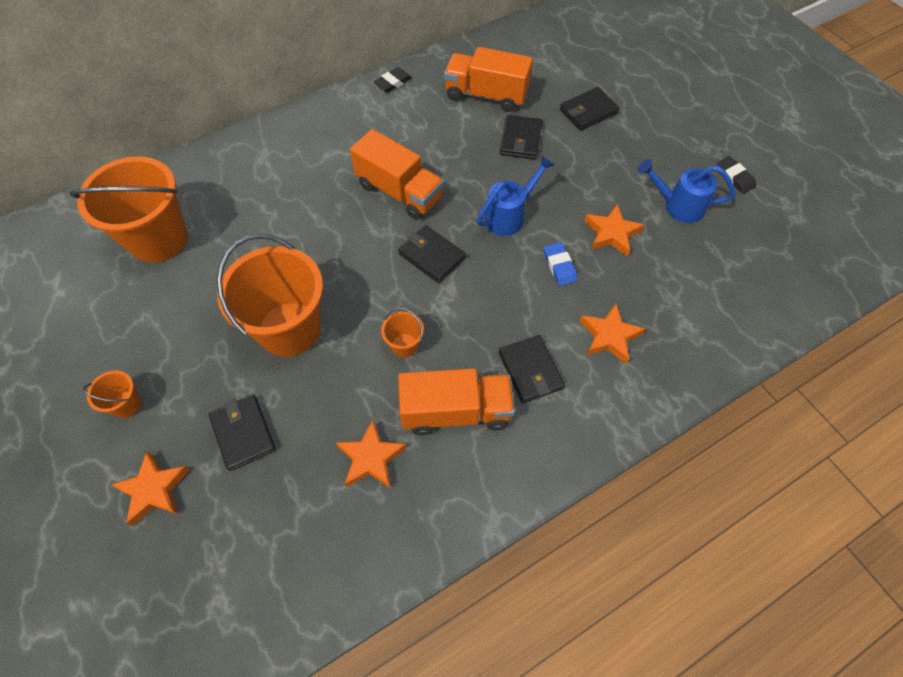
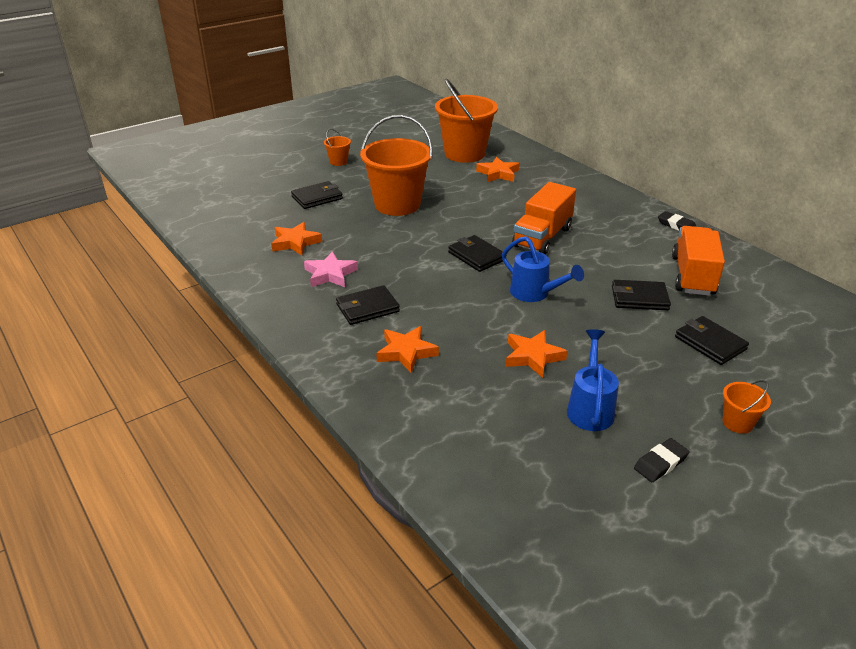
camera: 85 degrees right, 25 degrees down
orange star [112,451,189,526] -> orange star moved to [476,157,519,182]
orange bucket [381,308,424,358] -> orange bucket moved to [723,380,771,434]
black wallet [398,225,466,283] -> black wallet turned 75 degrees counterclockwise [448,235,503,272]
orange truck [398,368,515,435] -> pink star [304,251,358,287]
blue eraser [544,242,578,286] -> none

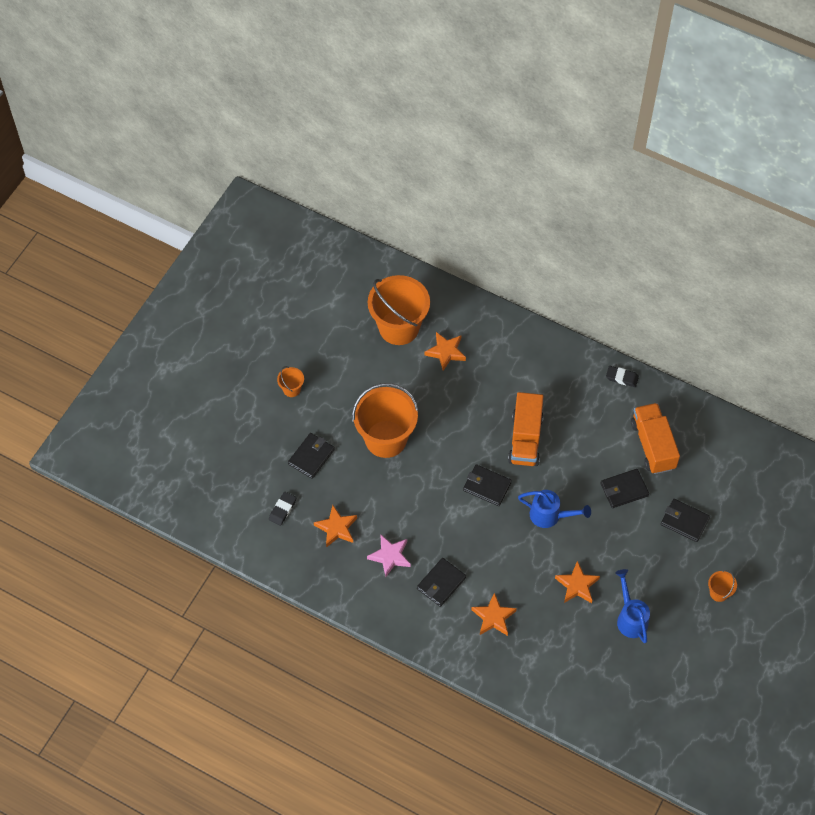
camera: 25 degrees left, 25 degrees up
black eraser [634,438,689,482] -> black eraser moved to [269,492,296,526]

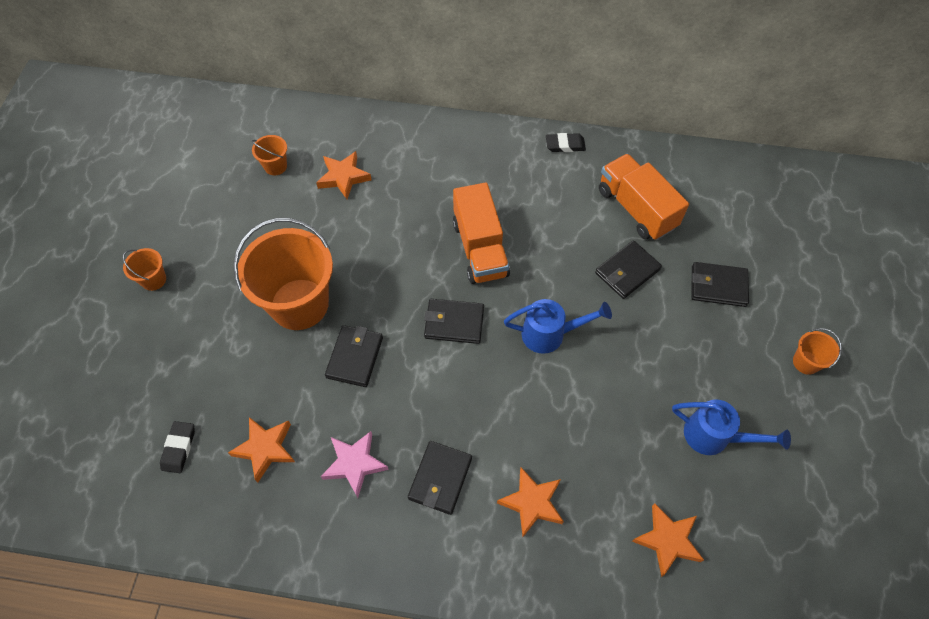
camera: 20 degrees left, 0 degrees up
black wallet [288,433,335,479] -> black wallet moved to [325,325,383,387]
orange bucket [368,275,430,345] -> orange bucket [252,135,287,175], size x0.43
orange star [555,561,600,603] -> orange star moved to [632,504,704,577]
blue watering can [615,569,650,643] -> blue watering can turned 150 degrees clockwise [672,400,791,455]

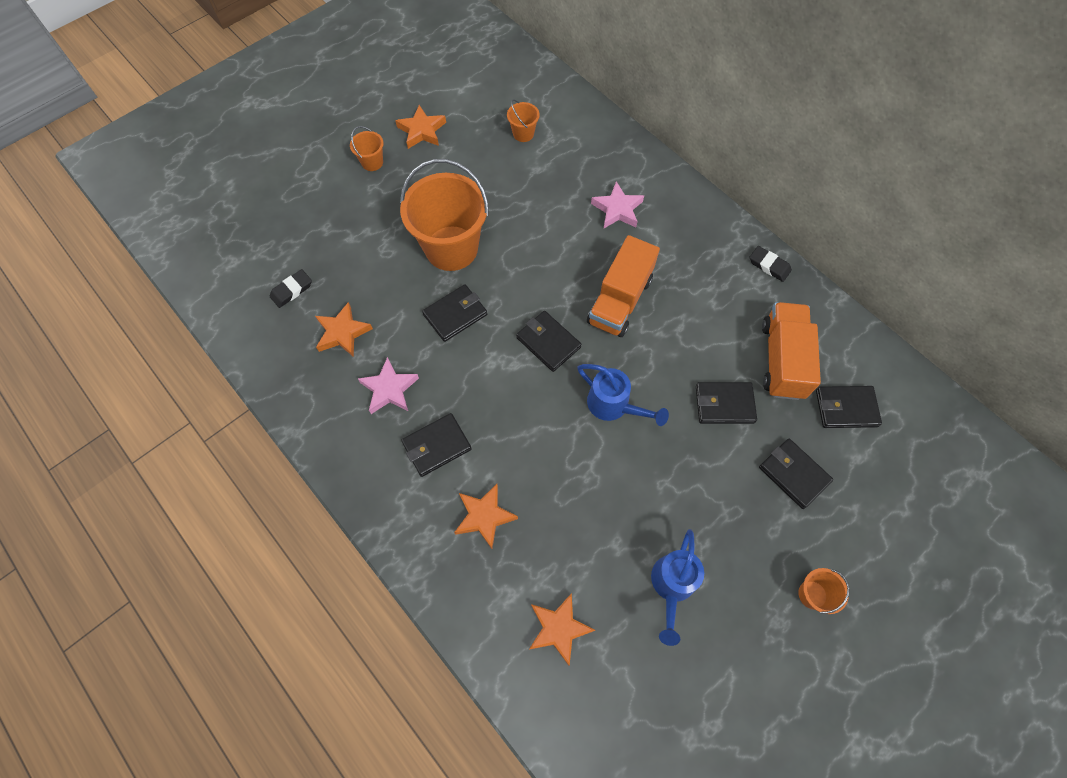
camera: 40 degrees right, 5 degrees up
orange star [316,151,371,199] -> orange star moved to [395,105,446,149]
blue watering can [672,400,791,455] -> blue watering can turned 45 degrees clockwise [651,529,704,646]
none -> pink star [591,182,644,228]
none -> black wallet [816,386,882,428]

